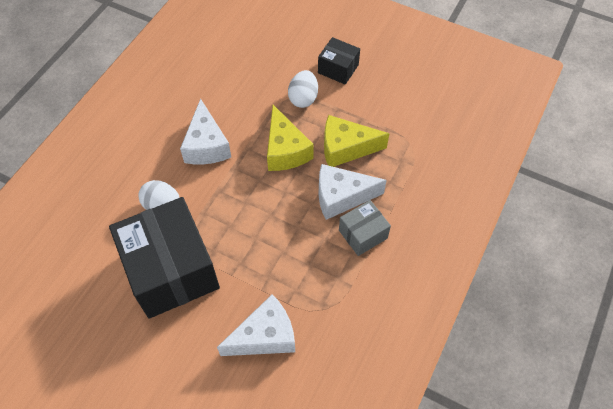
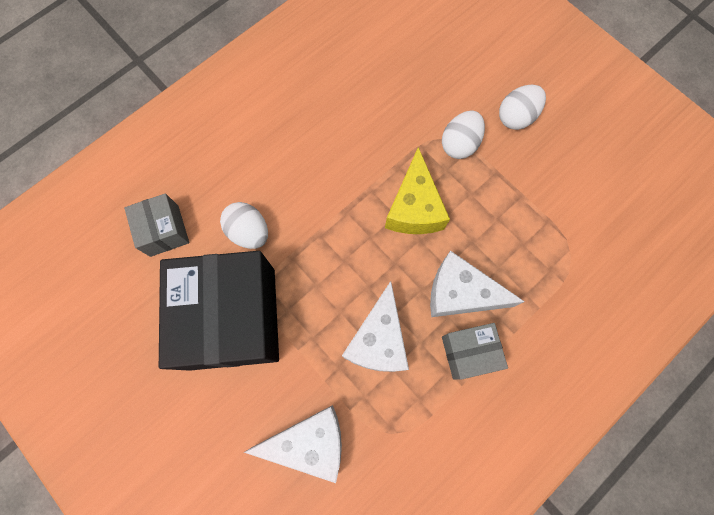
camera: 20 degrees right, 15 degrees up
white cheese [180,98,231,164] -> white cheese moved to [342,281,409,372]
black box [318,37,360,85] -> white egg [499,85,546,130]
yellow cheese [324,115,389,167] -> none
none -> grey box [124,193,189,257]

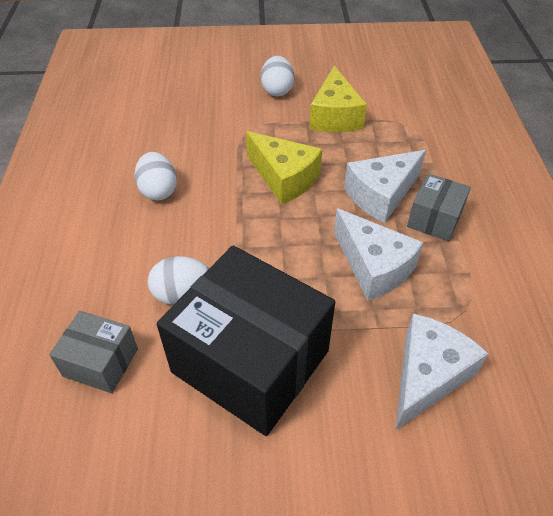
camera: 50 degrees left, 25 degrees down
white egg [442,110,485,159] -> white egg moved to [134,152,177,200]
none -> yellow cheese [309,66,367,132]

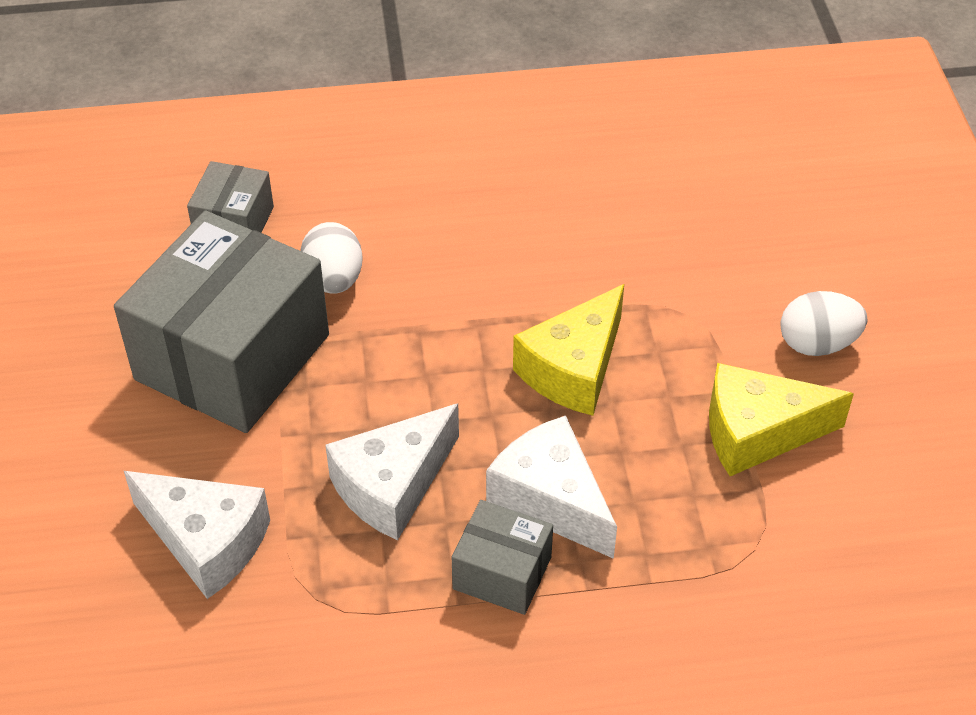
camera: 85 degrees right, 0 degrees up
white egg [134,152,177,200] -> none
black box [157,245,335,436] -> grey box [114,211,329,433]

